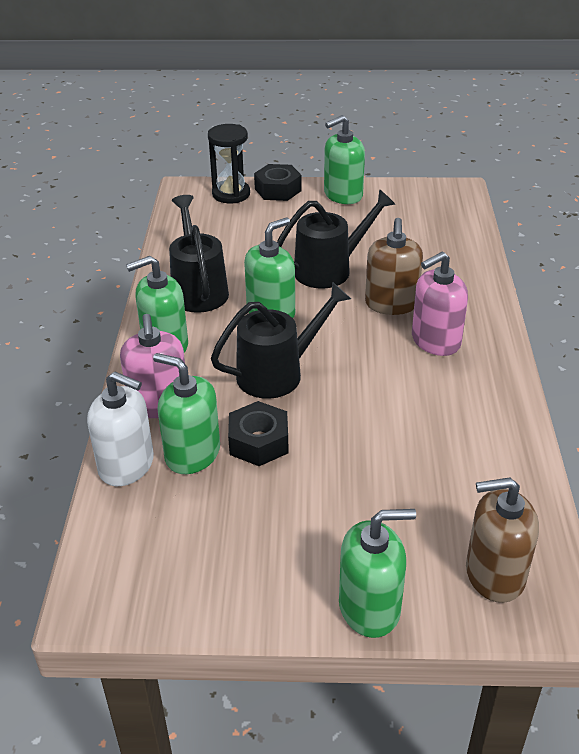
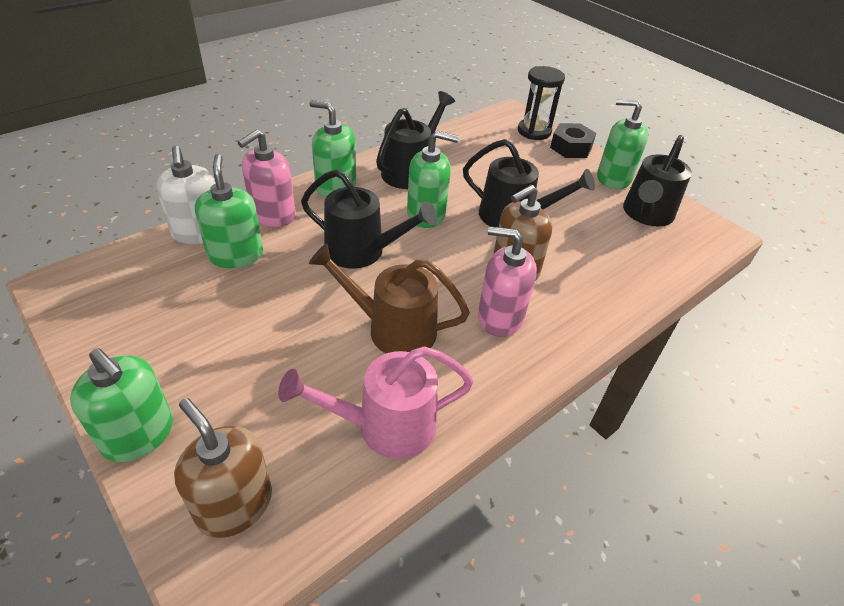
camera: 45 degrees right, 5 degrees up
black nut [228,401,289,466] -> none
none -> pink watering can [278,346,474,459]
none -> brown watering can [309,243,470,353]
none -> black watering can [623,135,692,226]

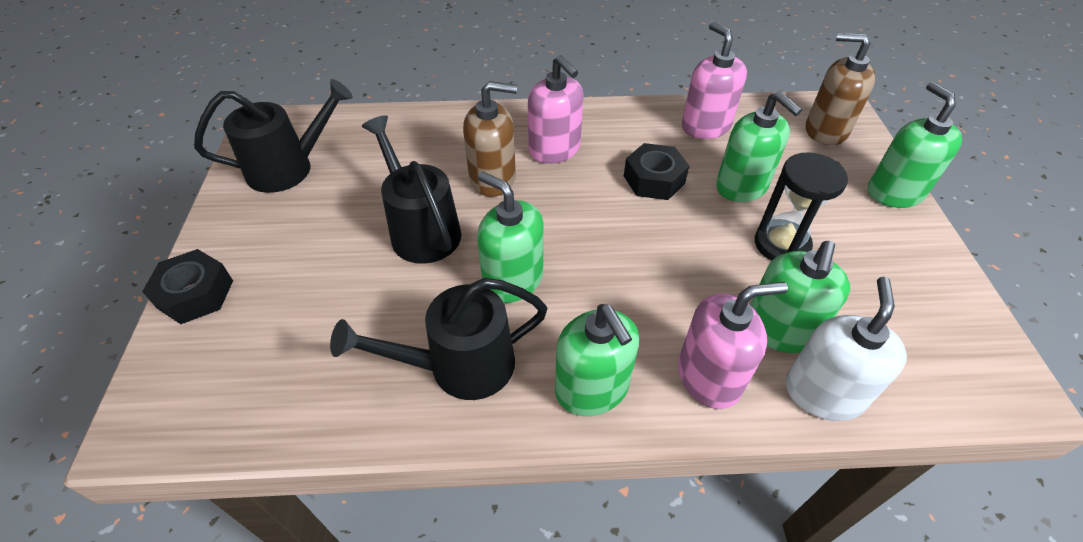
camera: 140 degrees left, 5 degrees up
brown soap dispenser [174,398,272,538] -> brown soap dispenser turned 120 degrees clockwise [806,33,876,145]
pink watering can [278,346,474,459] -> pink soap dispenser [682,22,747,139]
black watering can [301,169,437,269] -> none
brown watering can [309,243,470,353] -> black nut [624,143,690,200]
black hourglass [518,66,565,140] -> black hourglass moved to [755,152,848,261]
green soap dispenser [597,99,648,190] -> green soap dispenser moved to [716,91,802,202]

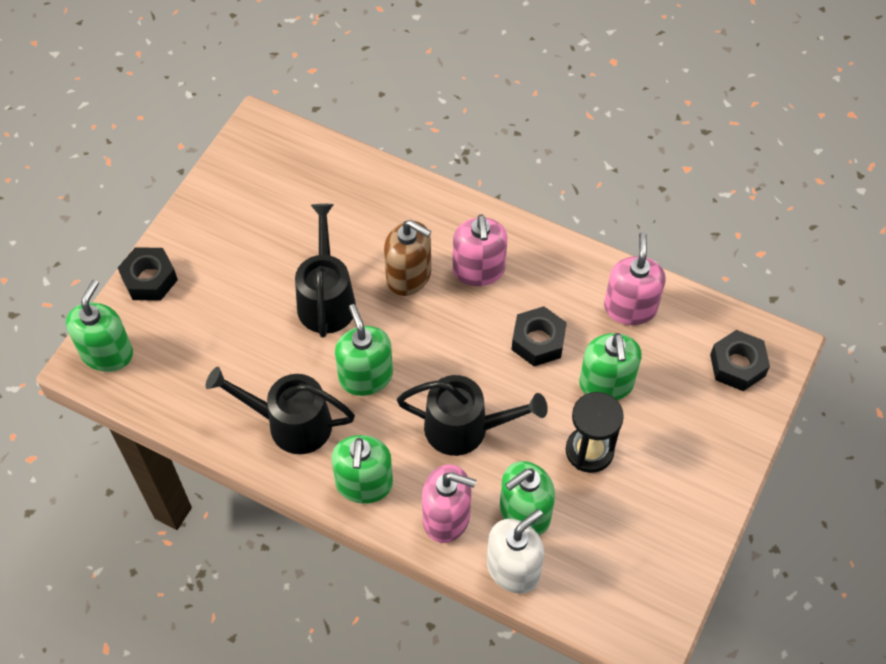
camera: 30 degrees right, 10 degrees up
black watering can [194,79,353,193] -> black watering can moved to [397,375,548,456]
brown soap dispenser [806,33,876,145] -> black nut [710,330,770,391]
green soap dispenser [868,82,962,208] -> green soap dispenser moved to [66,280,133,372]

